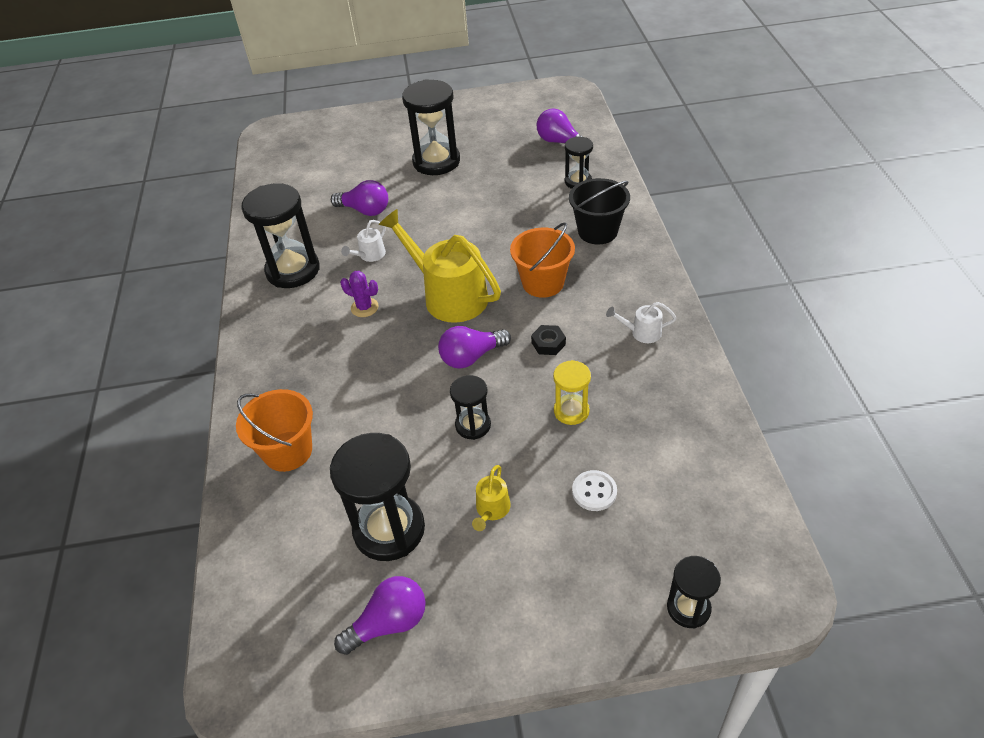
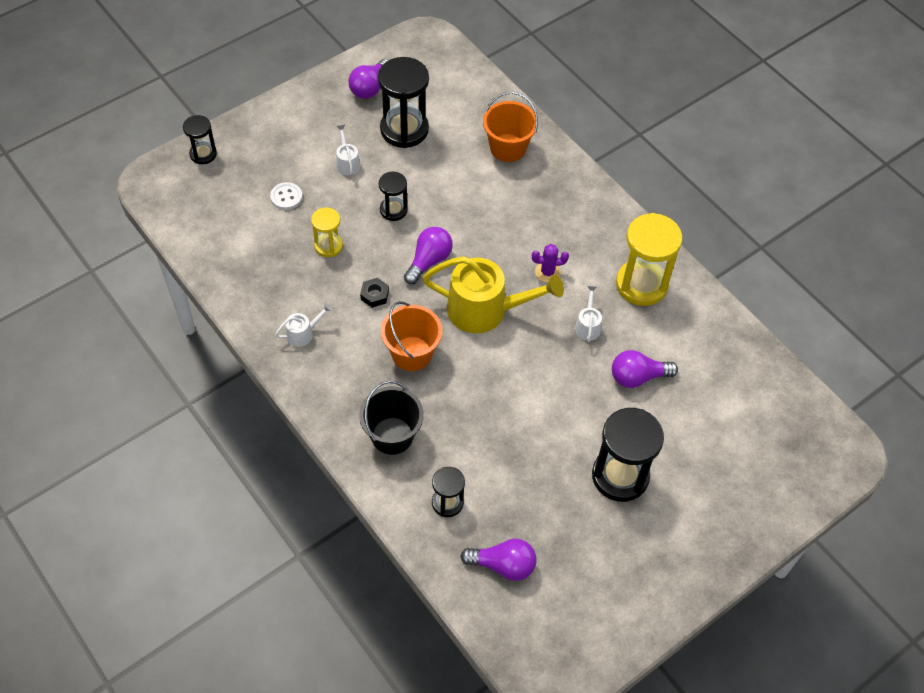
camera: 145 degrees right, 10 degrees up
black hourglass [241,183,320,288] -> yellow hourglass [616,213,682,306]
yellow watering can [472,465,511,531] -> white watering can [336,125,360,175]

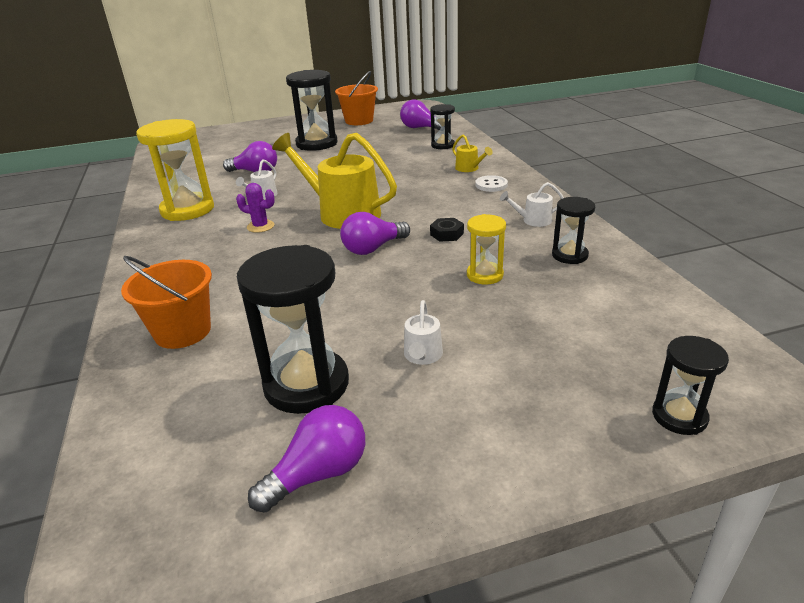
camera: 155 degrees left, 25 degrees down
white button [270,182,303,210] -> white button moved to [475,175,508,192]
black bucket [359,381,424,455] -> yellow watering can [452,134,493,172]
black hourglass [379,172,408,221] -> black hourglass moved to [552,197,595,264]
orange bucket [381,301,442,371] -> orange bucket moved to [335,71,378,125]

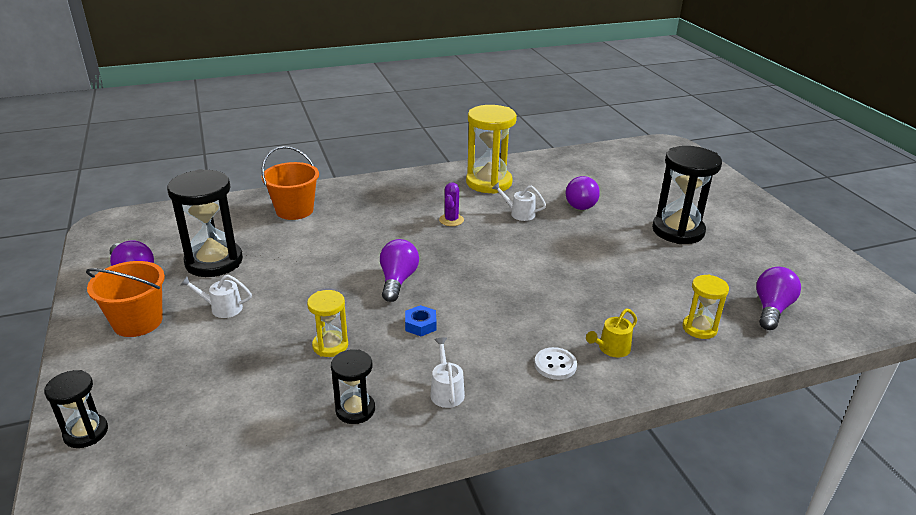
camera: 85 degrees right, 0 degrees up
yellow watering can [272,133,397,229] -> none
orange bucket [335,71,378,125] -> orange bucket moved to [86,261,165,337]
purple light bulb [340,212,410,255] -> purple light bulb turned 45 degrees clockwise [380,239,419,302]
black hourglass [430,104,455,149] -> yellow hourglass [682,275,729,339]
black nut [430,218,464,242] -> blue nut [405,305,436,336]

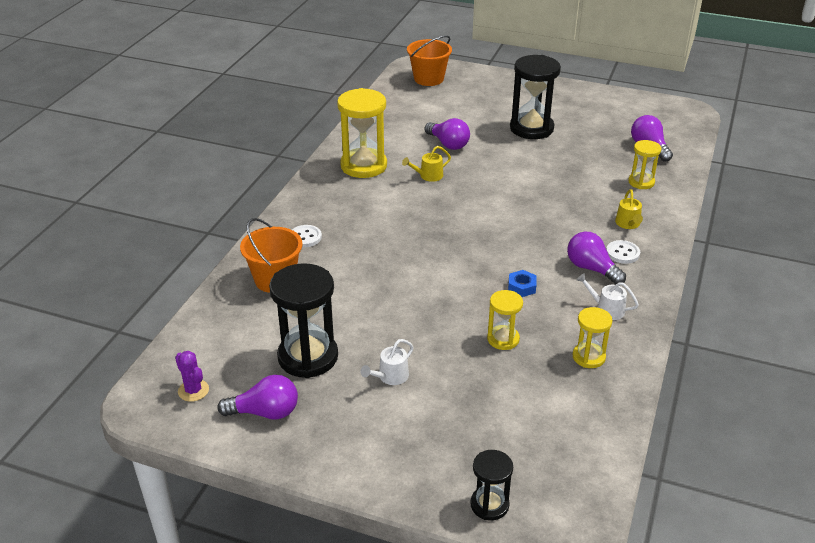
camera: 50 degrees left, 5 degrees up
orange bucket [86,261,165,337] -> orange bucket moved to [407,35,452,86]
black hourglass [331,349,375,424] -> yellow hourglass [572,307,612,368]
purple light bulb [380,239,419,302] -> purple light bulb moved to [567,231,626,285]
purple cactus [439,183,464,226] -> purple cactus moved to [175,351,209,402]
white watering can [492,182,546,221] -> yellow watering can [402,146,451,182]
none -> white button [292,225,322,247]

